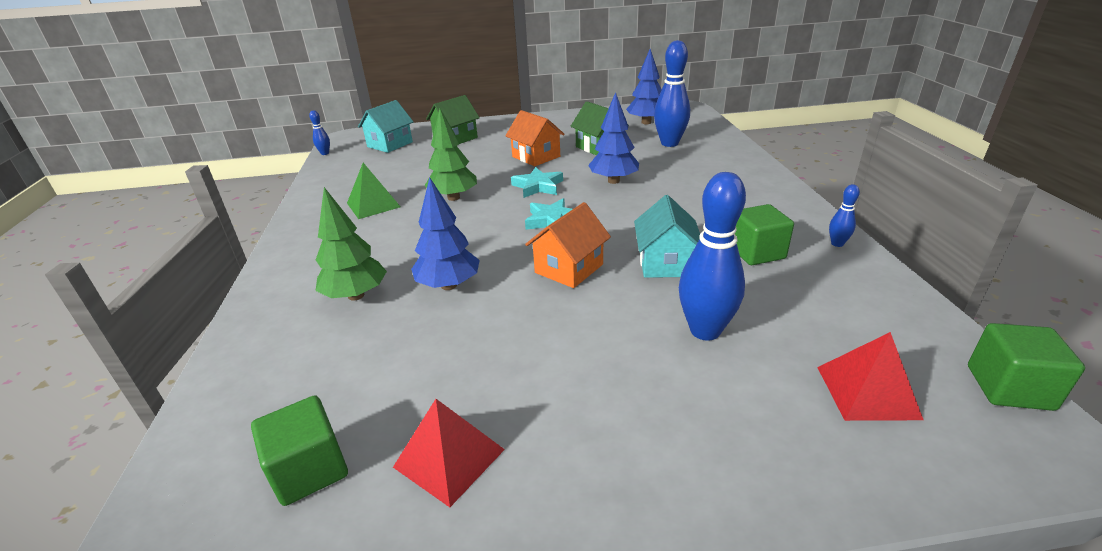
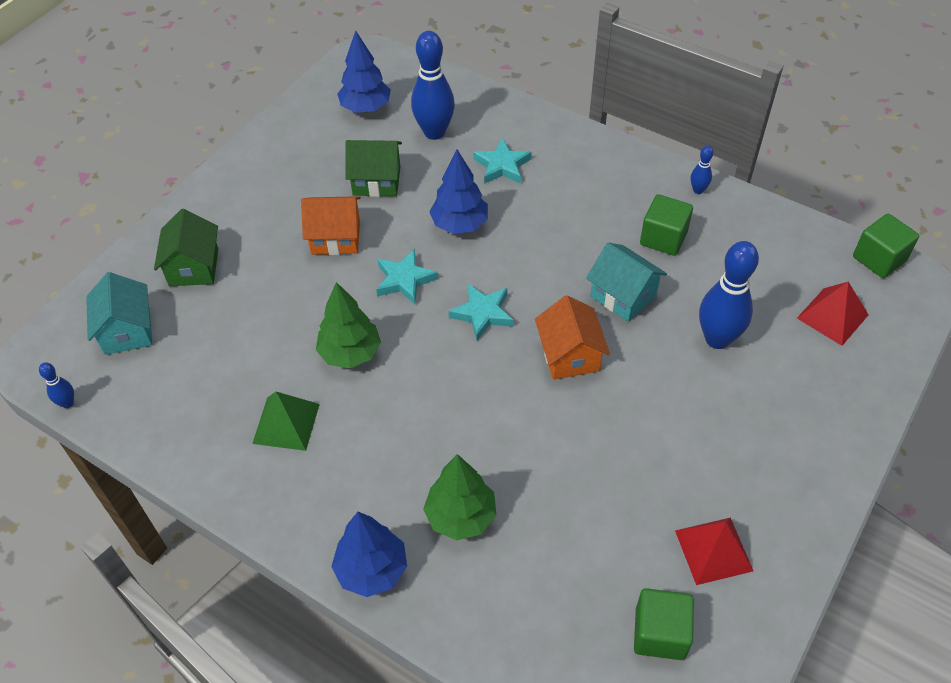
camera: 50 degrees left, 20 degrees up
blue tree [411,177,480,290] -> blue tree moved to [331,512,407,597]
none -> turquoise star [473,138,532,184]

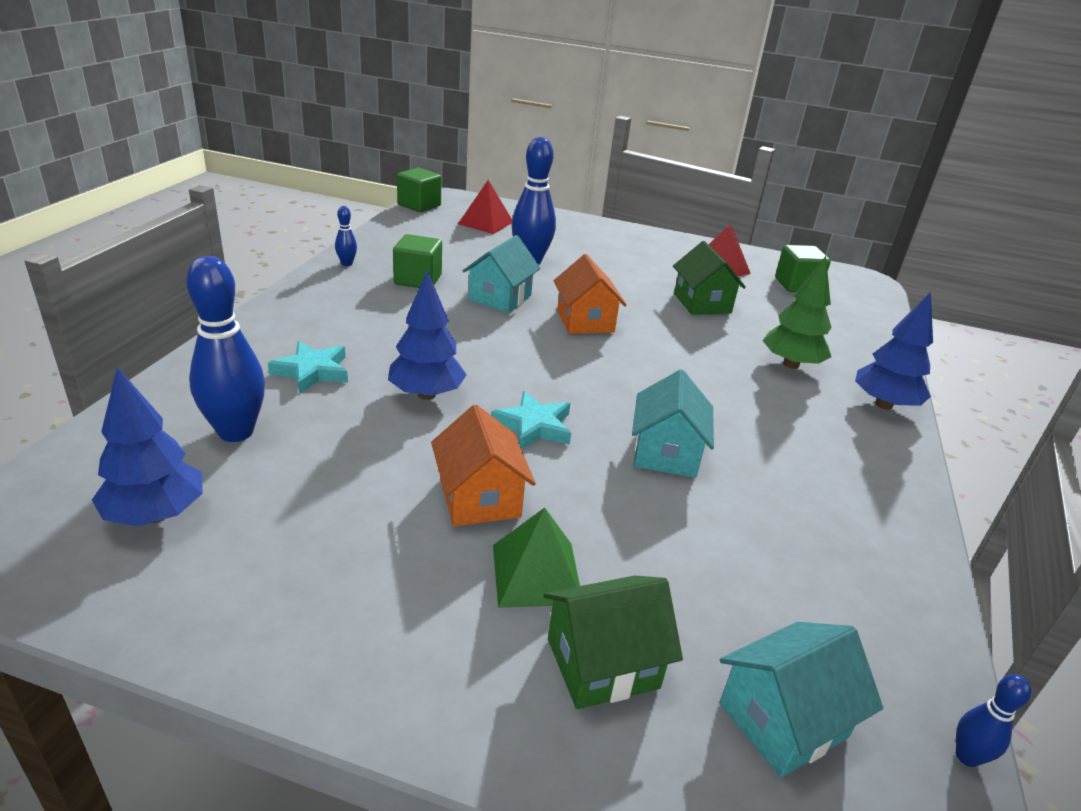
camera: 110 degrees left, 20 degrees down
green pyramid [252,392,320,451] -> green pyramid moved to [493,508,580,608]
green tree [316,282,381,368] -> turquoise house [632,369,714,478]
green house [345,140,402,197] -> green house moved to [673,241,746,315]
turquoise star [448,284,514,340] -> none
orange house [535,295,610,380] -> orange house turned 75 degrees counterclockwise [554,254,627,334]

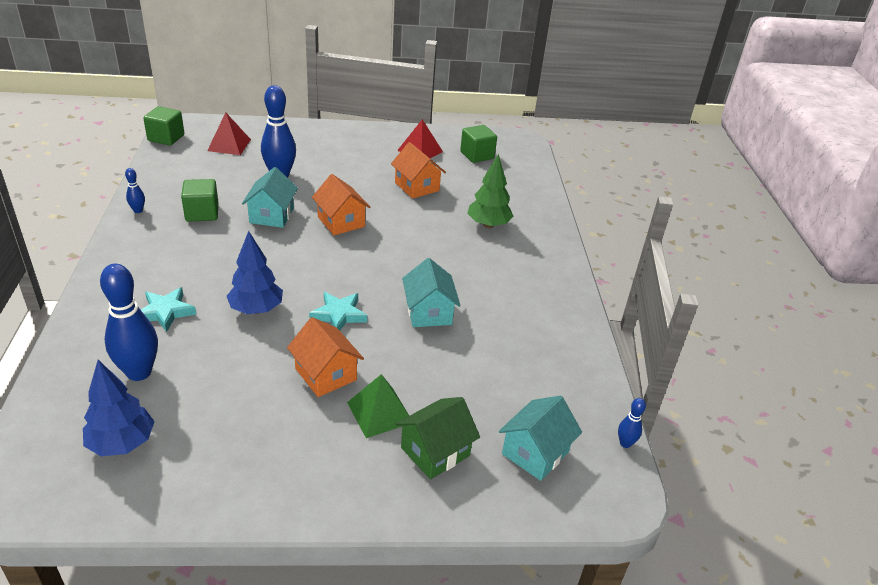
camera: 20 degrees left, 5 degrees up
green house [673,241,746,315] -> orange house [391,142,446,199]
blue tree [855,292,933,410] -> none

